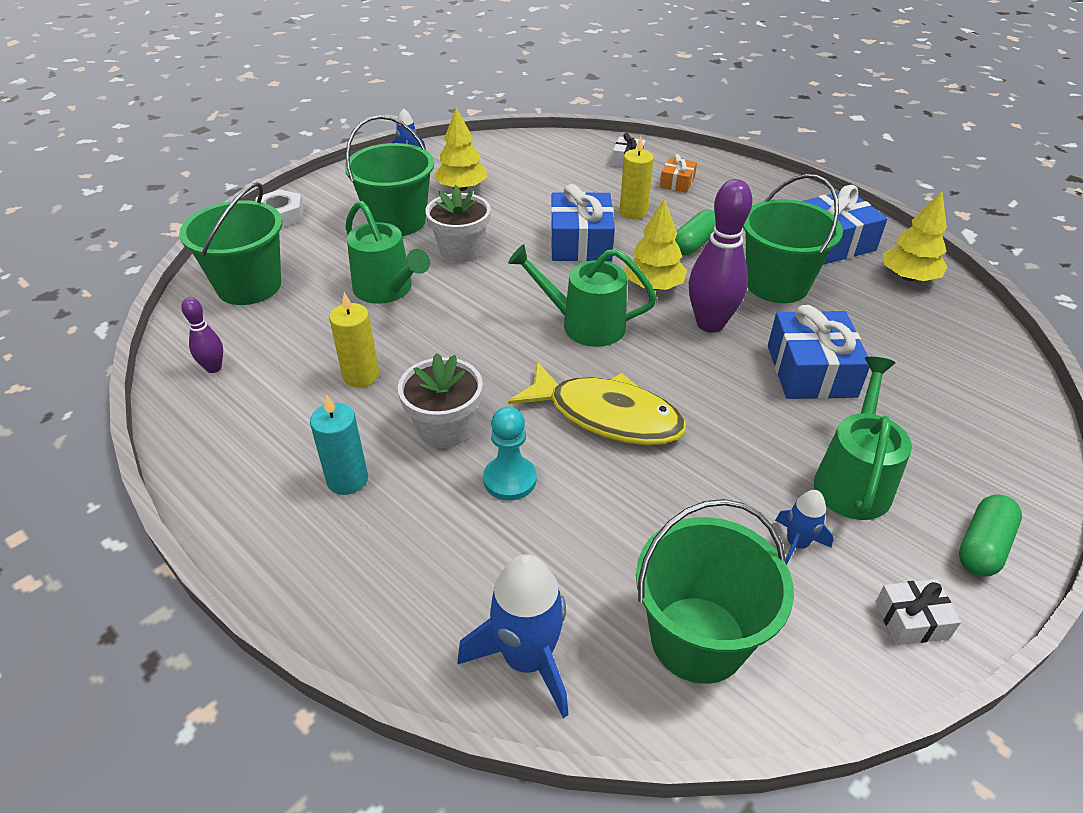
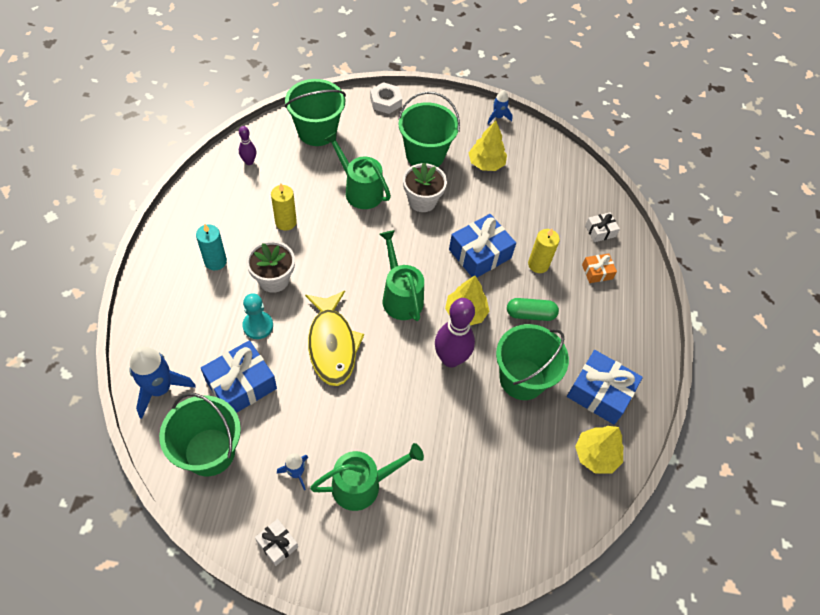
camera: 50 degrees right, 15 degrees up
green watering can [345,201,430,304] -> green watering can turned 120 degrees clockwise [324,132,391,209]
blue gift [768,305,870,399] -> blue gift moved to [201,340,277,413]
green capsule [959,494,1022,577] -> none

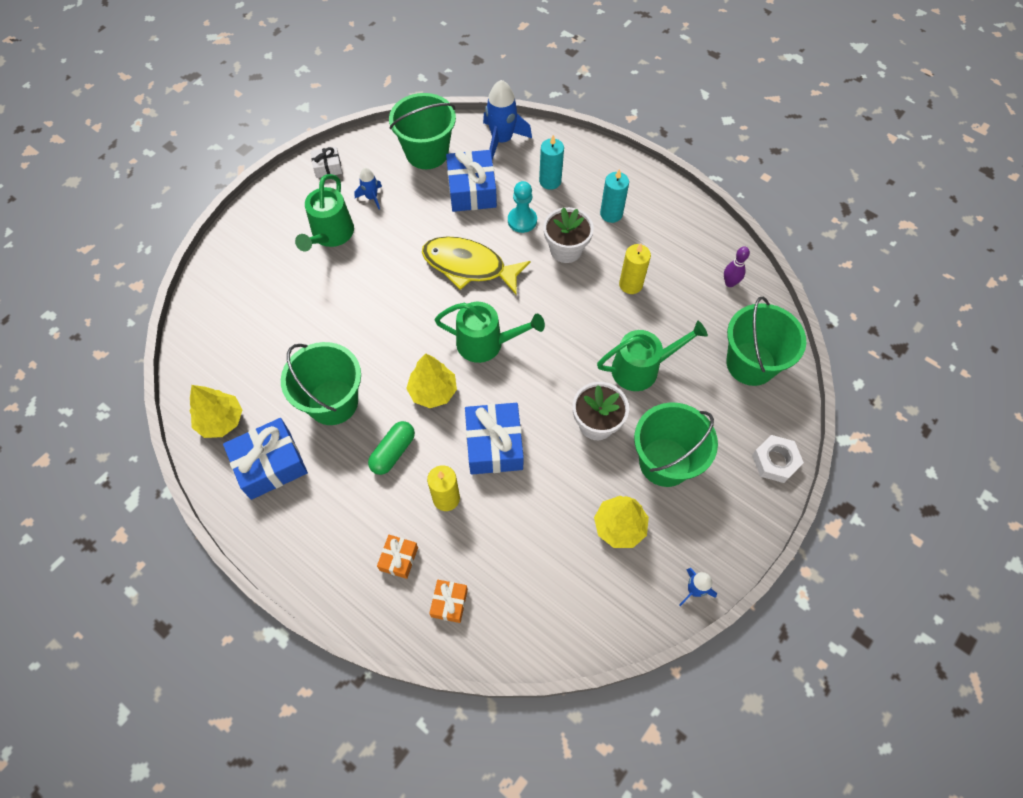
camera: 125 degrees right, 5 degrees up
purple bowling pin [435,298,475,367] -> none
white gift [585,212,620,242] -> orange gift [429,580,468,623]
none -> turquoise candle [539,135,564,190]

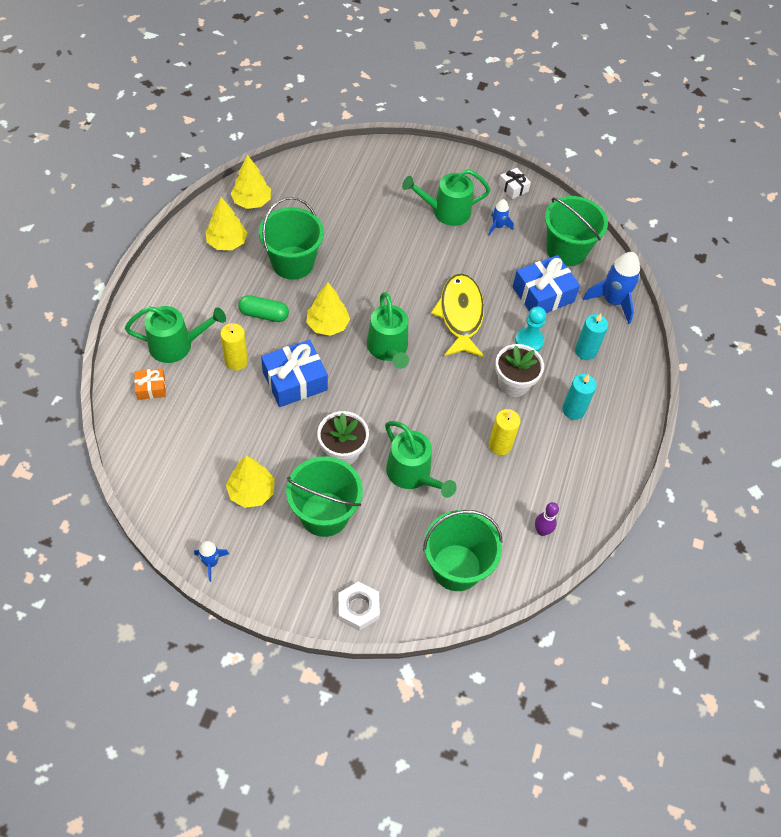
camera: 65 degrees right, 5 degrees down
blue gift [223,418,308,500] -> yellow tree [205,197,247,250]
orange gift [377,535,418,579] -> green watering can [125,306,226,363]

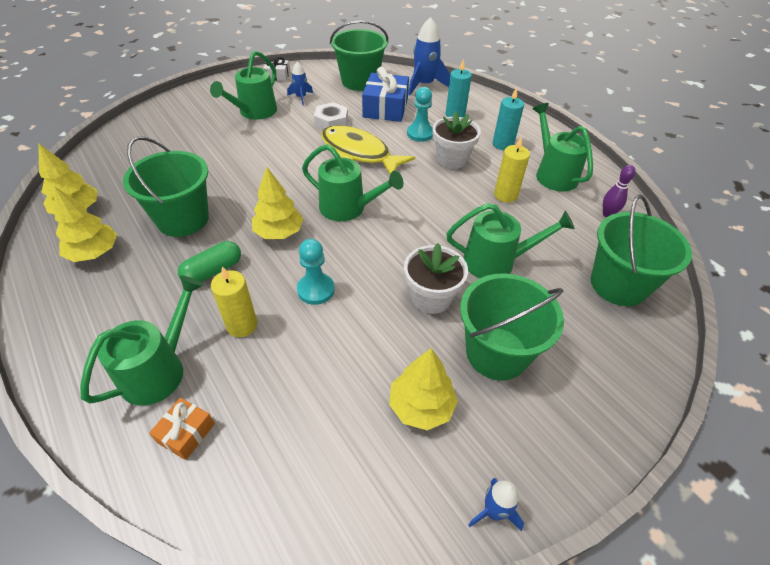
camera: 50 degrees left, 10 degrees down
blue gift [261,340,328,407] -> turquoise pawn [297,239,335,305]
white nut [338,581,380,631] -> white nut moved to [314,102,348,129]
none -> green watering can [533,103,593,191]

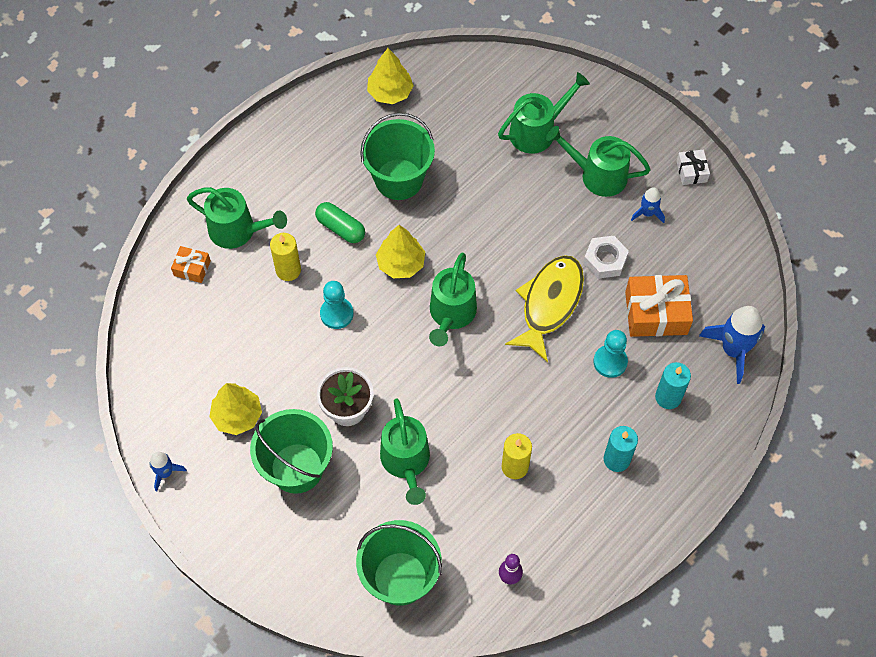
camera: 80 degrees right, 15 degrees up
yellow tree [54,186,117,262] -> none
green bucket [330,21,388,91] -> none
blue gift [362,67,409,122] -> orange gift [625,275,693,337]
white flower pot [433,112,481,169] -> none
green watering can [533,103,593,191] -> green watering can moved to [498,72,590,153]

